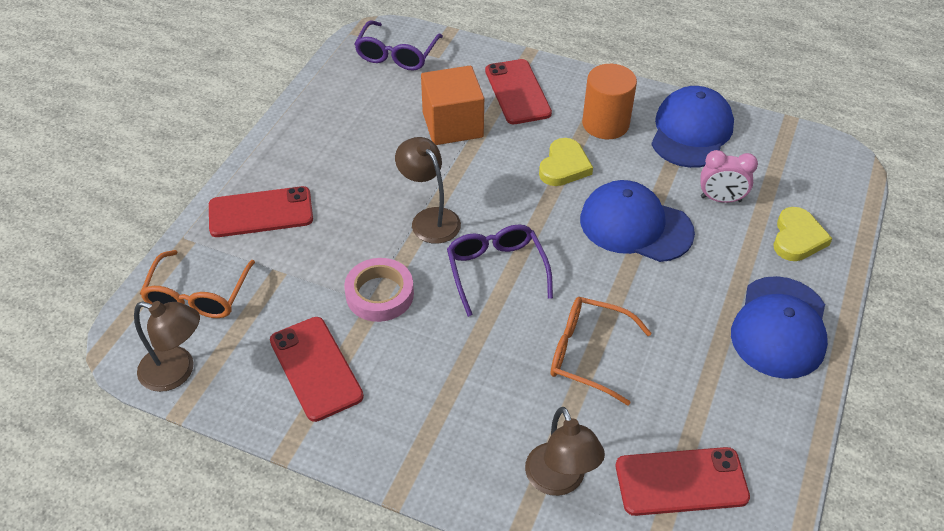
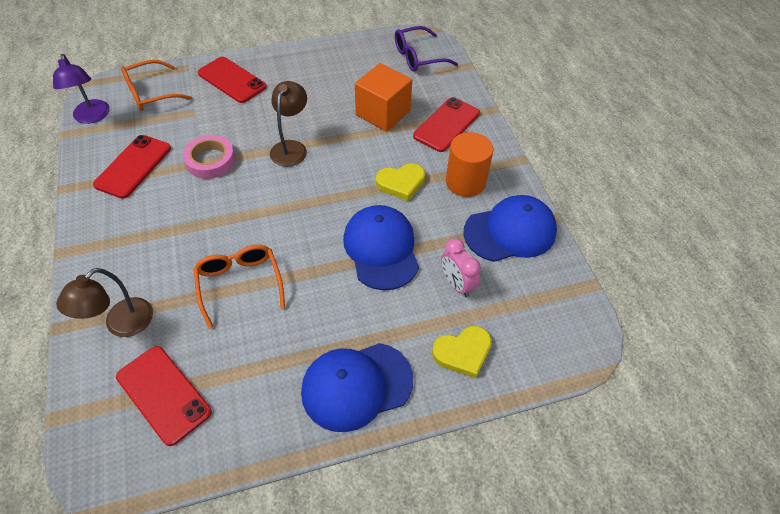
camera: 50 degrees right, 5 degrees up
brown lamp [134,301,200,392] -> purple lamp [53,54,110,124]
purple glasses [447,225,553,317] -> none

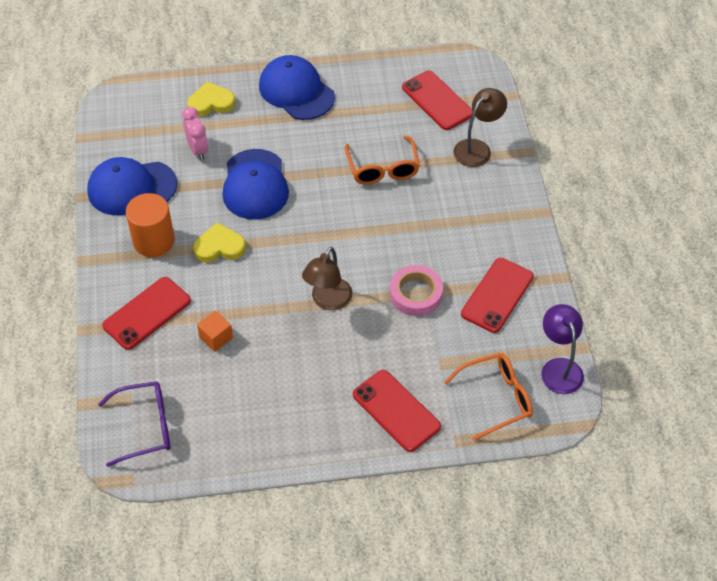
camera: 170 degrees left, 0 degrees up
blue cap [301,343,413,432] -> blue cap turned 120 degrees counterclockwise [259,55,335,120]
orange cube [355,63,412,132] -> orange cube [197,311,233,352], size x0.51

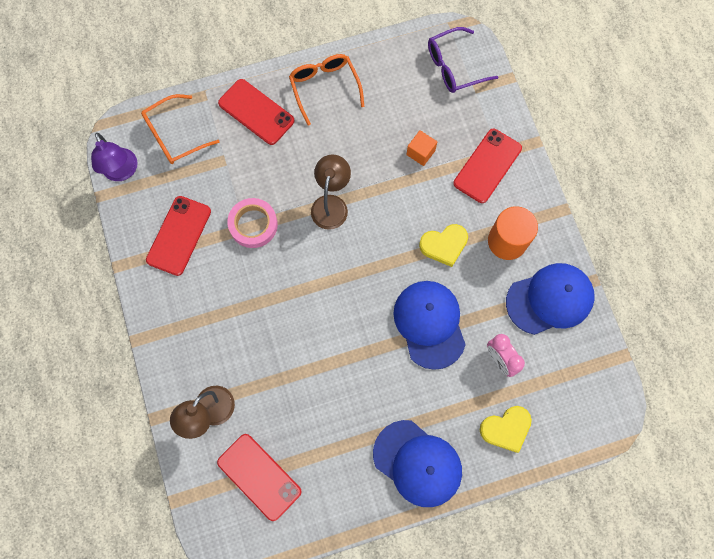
camera: 170 degrees right, 20 degrees up
orange glasses [345,136,420,185] -> orange glasses moved to [289,54,364,126]

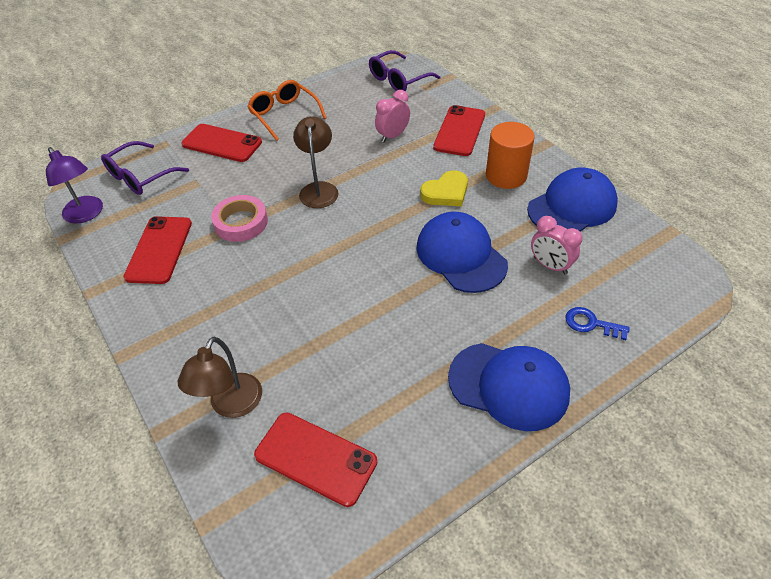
camera: 15 degrees left, 25 degrees down
orange glasses [141,94,220,164] -> purple glasses [101,141,189,195]
orange cube [406,130,437,166] -> pink clock [375,90,410,142]
yellow heart [480,406,532,453] -> blue key [565,307,630,340]

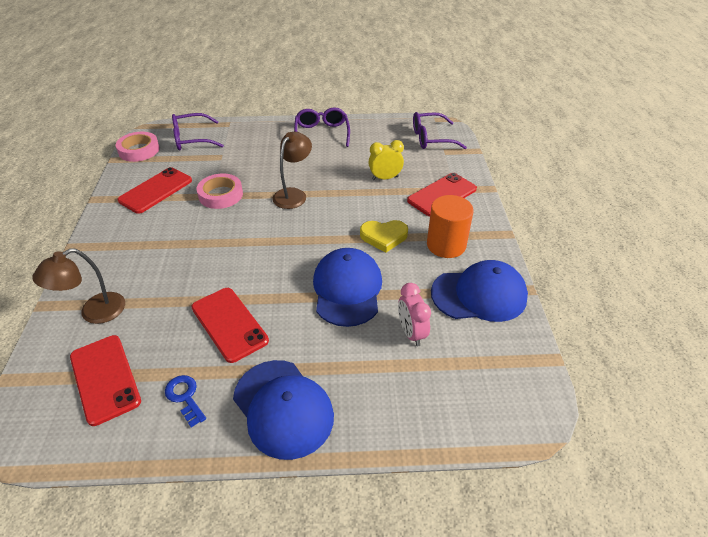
camera: 30 degrees right, 5 degrees down
purple lamp [46,147,103,223] -> pink tape [116,132,159,162]
red phone [181,124,262,162] -> red phone moved to [191,288,269,363]
orange glasses [247,80,327,141] -> purple glasses [294,108,350,147]
pink clock [375,90,410,142] -> yellow clock [368,140,404,180]
blue key [565,307,630,340] -> blue key moved to [165,375,206,427]

